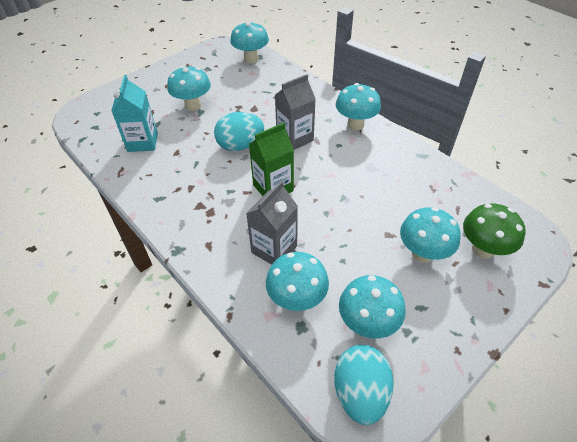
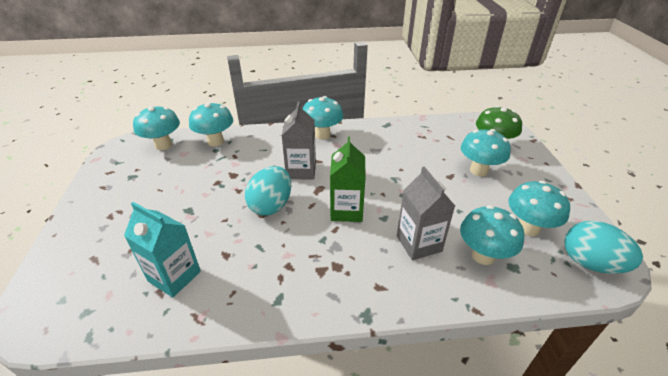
camera: 55 degrees left, 10 degrees down
turquoise mushroom [167,66,211,111] -> turquoise mushroom moved to [189,102,233,146]

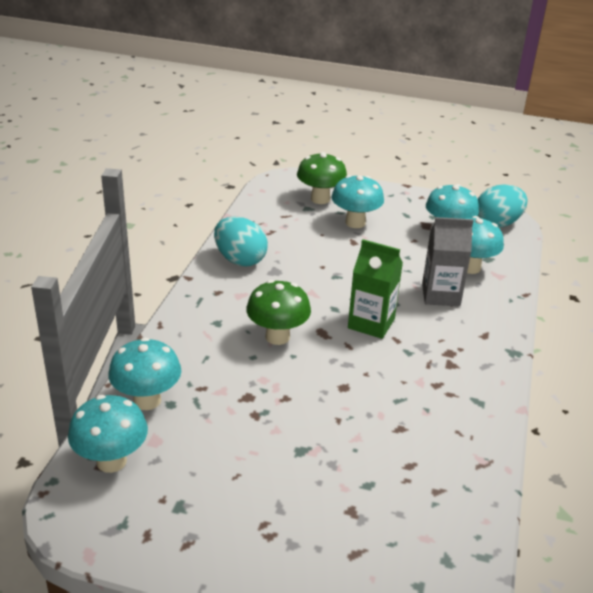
camera: 70 degrees left, 5 degrees down
turquoise carton [124,202,201,297] -> none
turquoise egg [245,166,291,215] -> turquoise egg moved to [214,217,268,266]
grey carton [282,102,316,180] -> green mushroom [246,280,311,345]
turquoise mushroom [303,96,343,140] -> none

